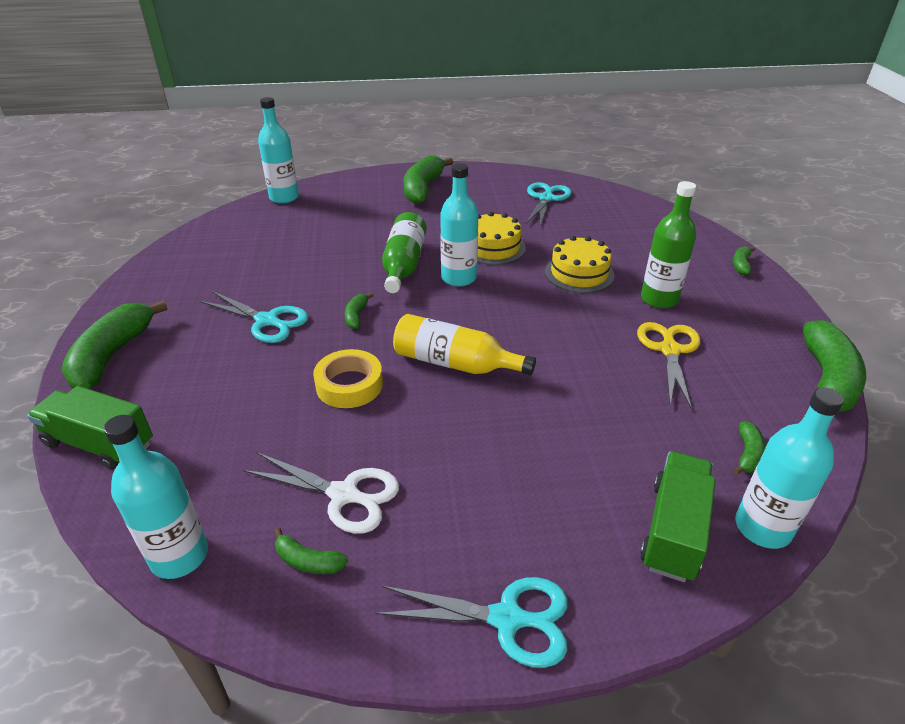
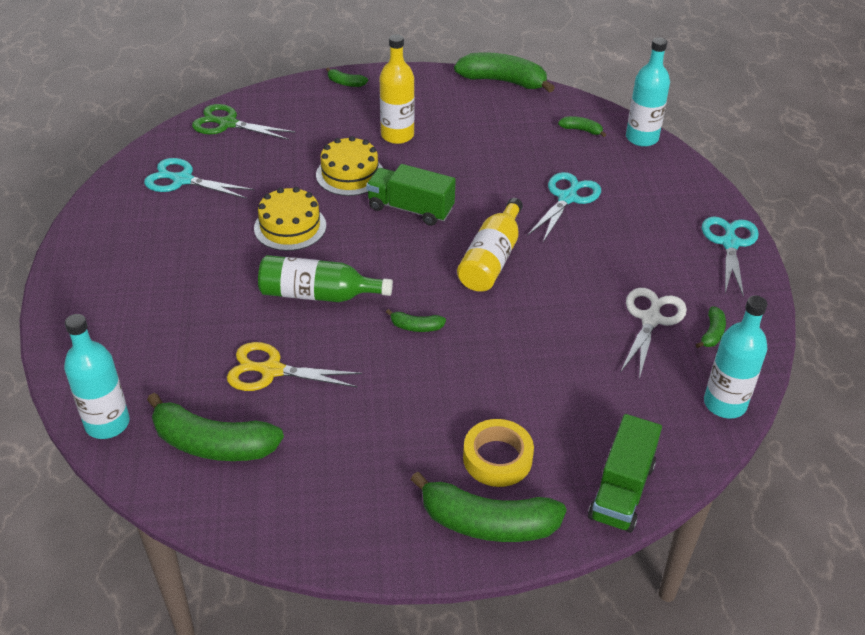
camera: 90 degrees left, 5 degrees up
turquoise scissors [200,291,308,343] -> turquoise scissors moved to [527,172,601,242]
yellow tape [313,349,383,408] -> yellow tape moved to [463,419,534,487]
green banana [404,155,453,204] -> green banana moved to [147,393,284,461]
turquoise bottle [440,163,479,287] -> none
yellow scissors [637,322,700,410] -> yellow scissors moved to [227,342,362,391]
green truck [640,452,716,582] -> green truck moved to [366,164,456,226]
green bottle [641,181,696,308] -> yellow bottle [380,34,415,144]
none -> green scissors [192,104,296,140]

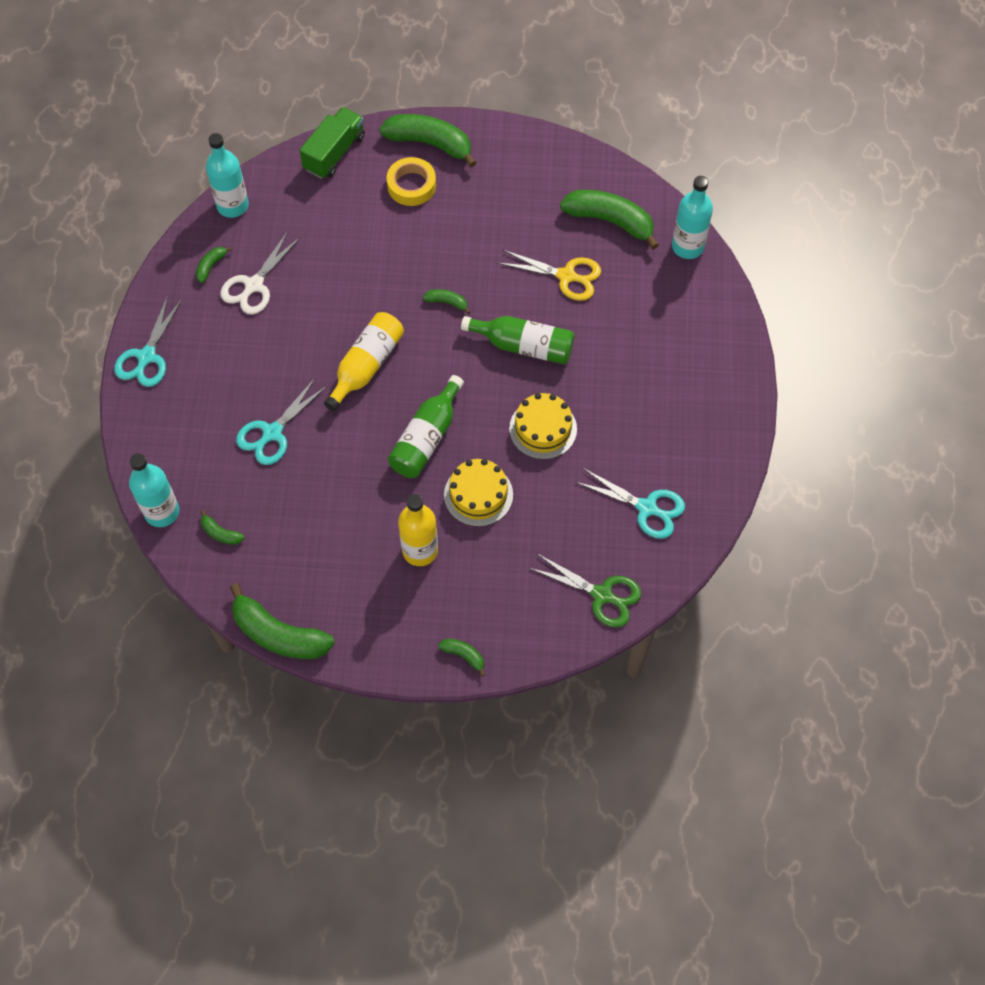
camera: 170 degrees left, 20 degrees up
green truck [366,164,456,226] -> green bottle [388,375,464,478]

